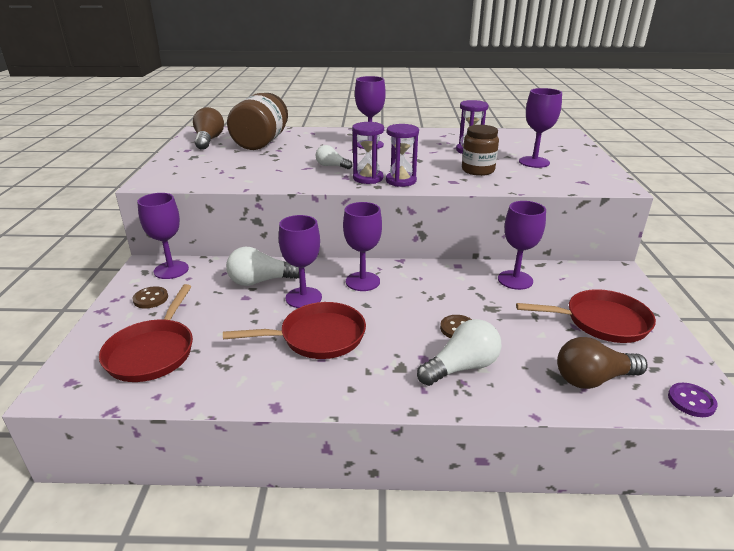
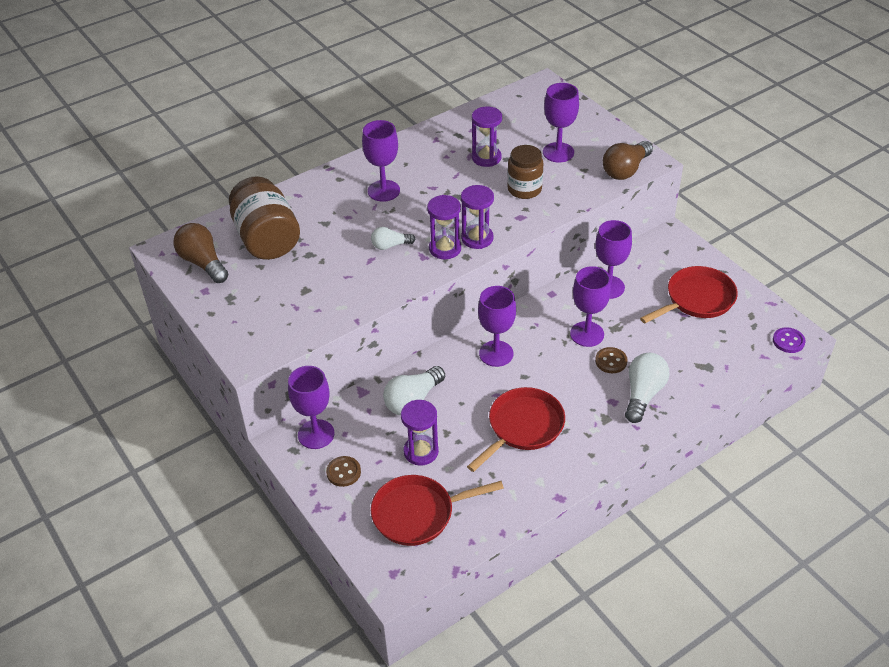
camera: 35 degrees left, 15 degrees up
red pan [99,284,193,382] -> red pan turned 105 degrees clockwise [371,475,504,546]
purple goblet [279,215,322,308] -> purple goblet moved to [570,266,611,347]
brown light bulb [557,337,647,389] -> brown light bulb moved to [603,141,653,180]
none -> purple hourglass [401,400,439,466]

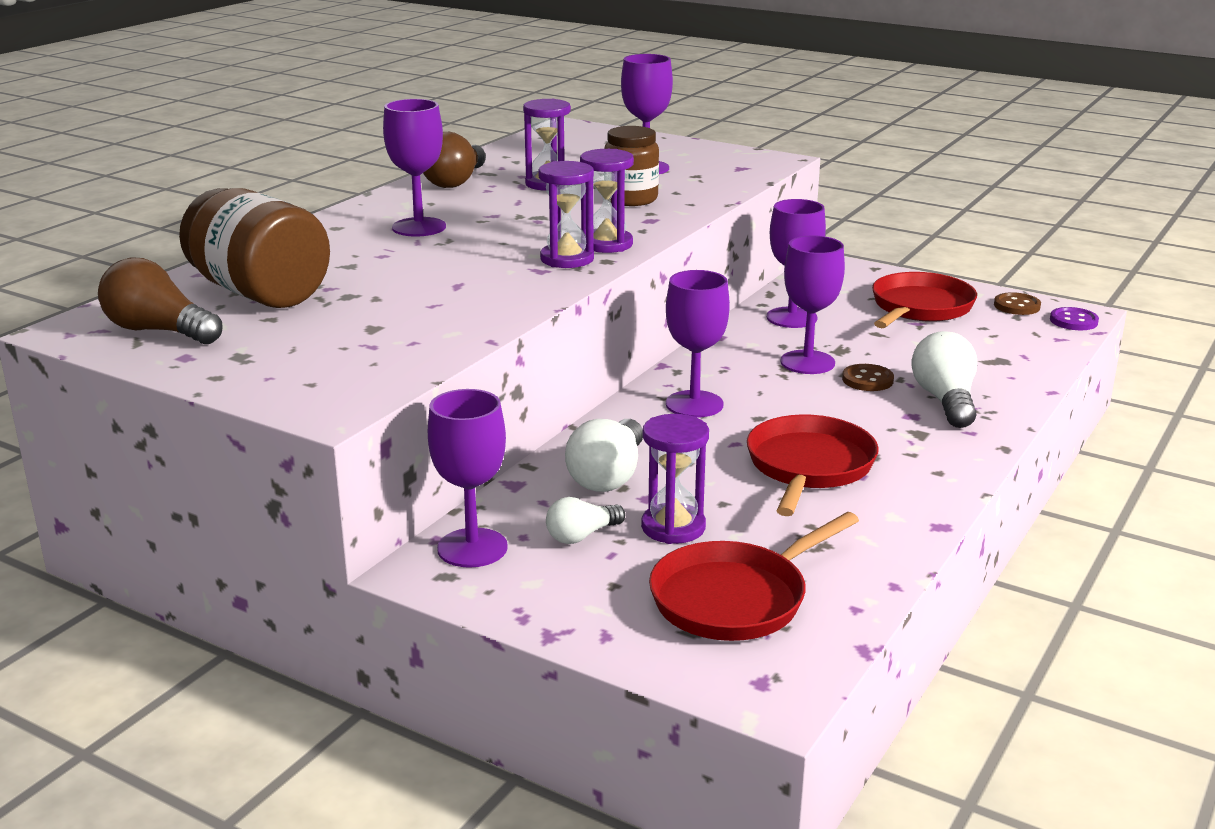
camera: 25 degrees left, 20 degrees down
brown button [326,456,361,487] -> brown button moved to [994,292,1041,315]
white light bulb [371,227,415,250] -> white light bulb moved to [546,497,625,544]
brown light bulb [603,141,653,180] -> brown light bulb moved to [423,132,486,188]

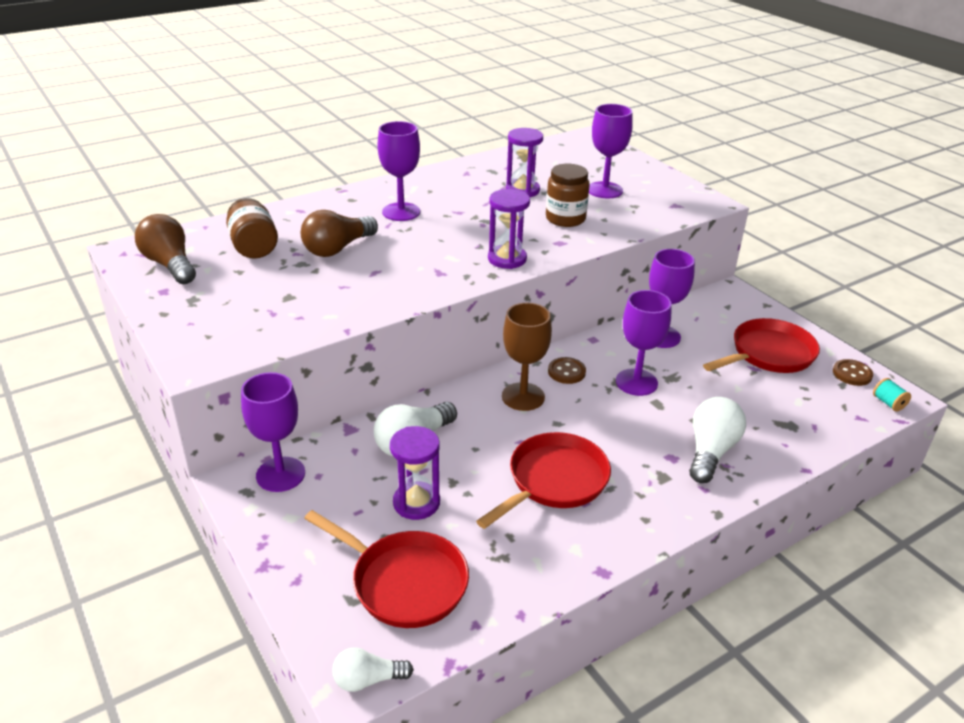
camera: 25 degrees right, 10 degrees up
brown jar [179,188,330,308] -> brown jar [226,198,278,258], size x0.64
brown light bulb [423,132,486,188] -> brown light bulb moved to [301,210,378,257]
purple hourglass [538,161,594,268] -> none
white light bulb [546,497,625,544] -> white light bulb moved to [332,647,414,692]
red pan [649,512,859,641] -> red pan turned 135 degrees counterclockwise [304,510,469,628]
purple goblet [666,270,730,418] -> brown goblet [502,303,552,411]
brown button [842,364,894,391] -> brown button moved to [548,357,586,384]
purple button [1050,307,1099,330] -> turquoise spool [873,378,911,412]

